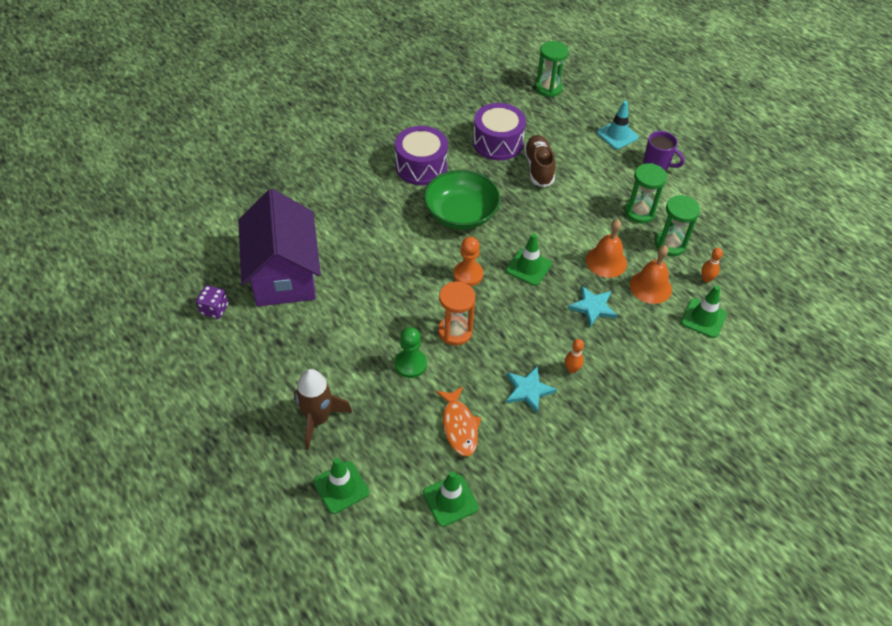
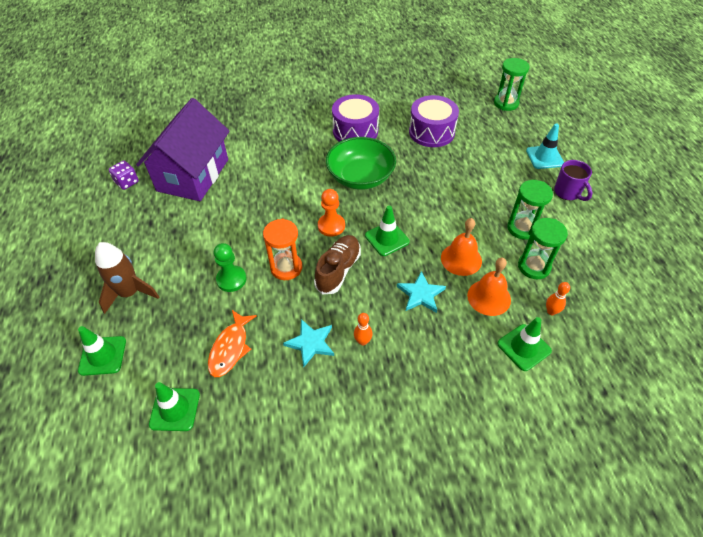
camera: 30 degrees right, 0 degrees up
brown shoe [524,135,555,187] -> brown shoe moved to [314,235,361,294]

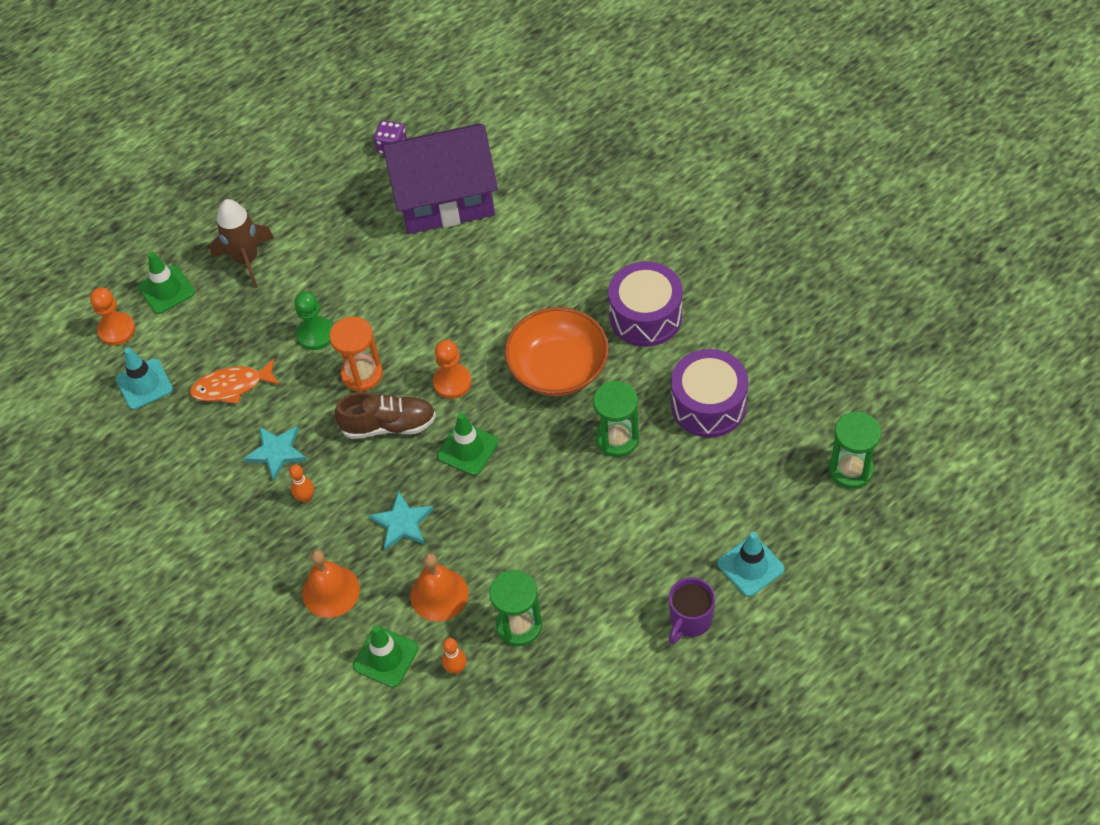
camera: 65 degrees right, 5 degrees up
green traffic cone [149,382,200,431] -> turquoise traffic cone [116,347,173,410]
green bowl [326,137,396,190] -> orange bowl [505,307,609,396]
orange bell [441,218,482,276] -> orange bell moved to [302,550,360,618]
green hourglass [507,180,553,240] -> green hourglass moved to [593,381,639,457]
none -> orange pawn [90,287,135,346]

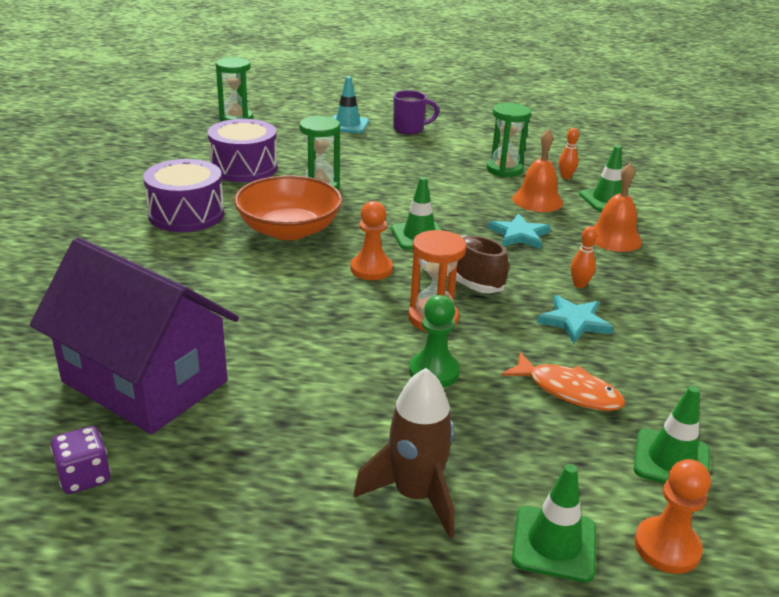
camera: 140 degrees left, 25 degrees down
turquoise traffic cone [116,347,173,410] -> green traffic cone [634,386,710,483]

